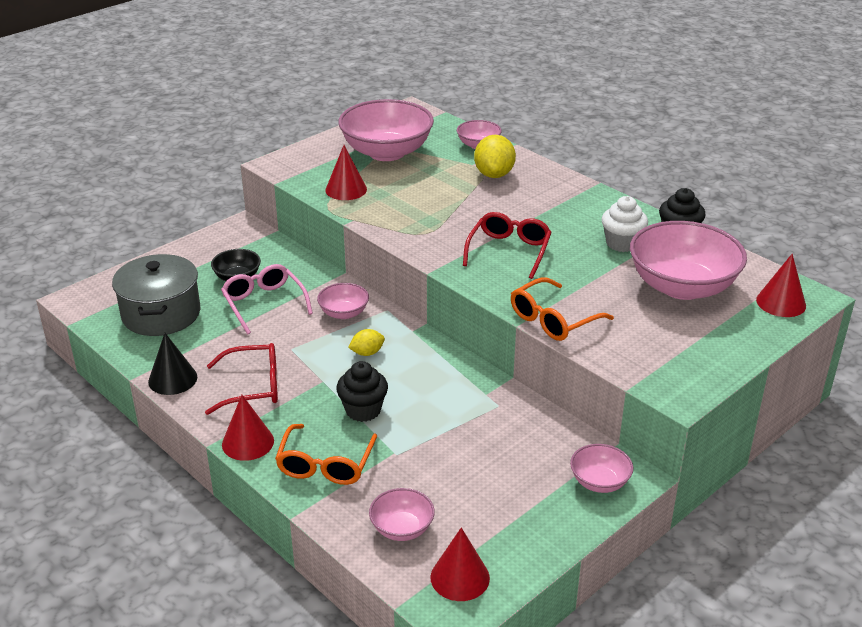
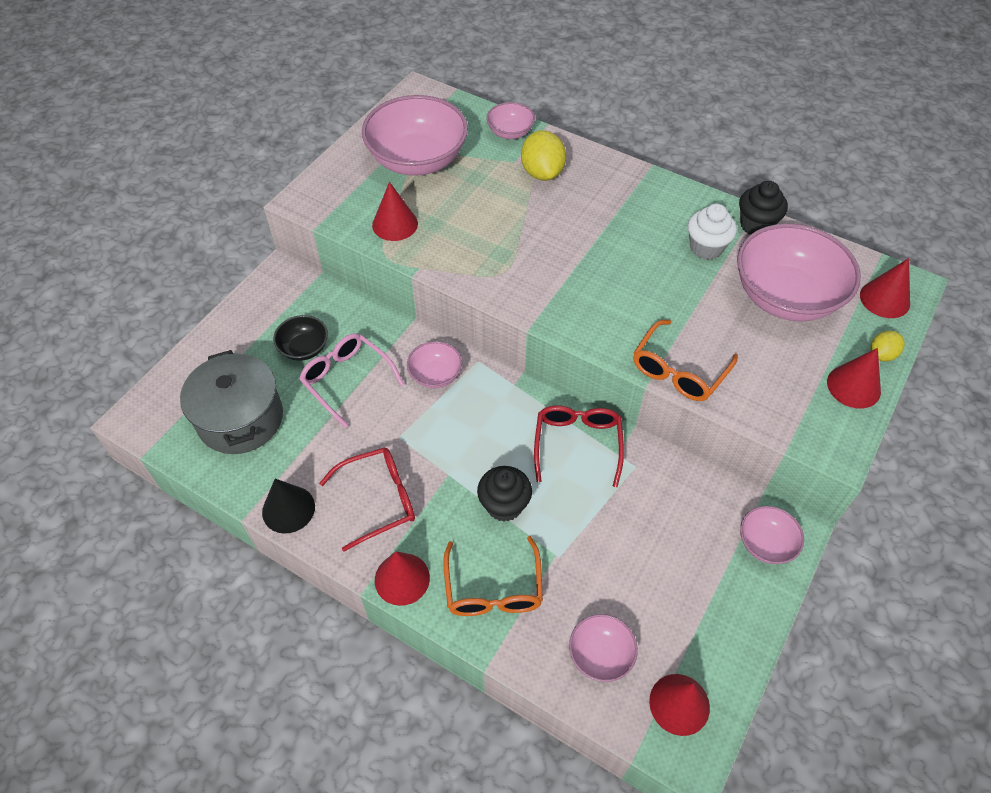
camera: 15 degrees left, 20 degrees up
yellow lemon [348,329,385,356] -> yellow lemon moved to [870,331,905,362]
red glasses [463,212,552,279] -> red glasses moved to [534,405,624,487]
none -> red cone [827,348,881,409]

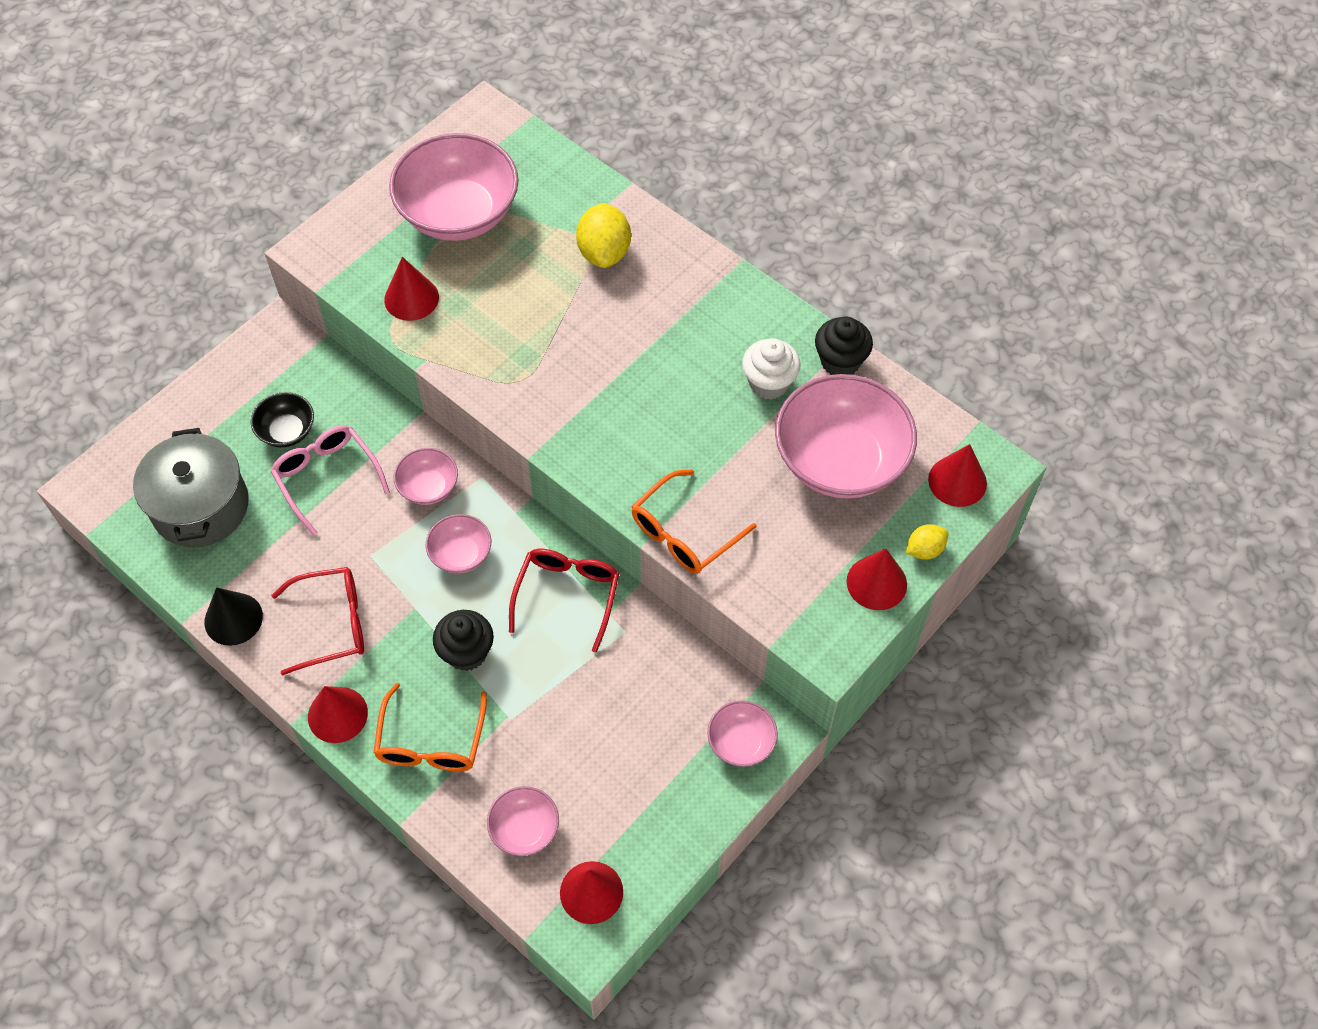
camera: 10 degrees right, 5 degrees up
pink bowl [486,102,535,139] -> pink bowl moved to [426,514,491,573]

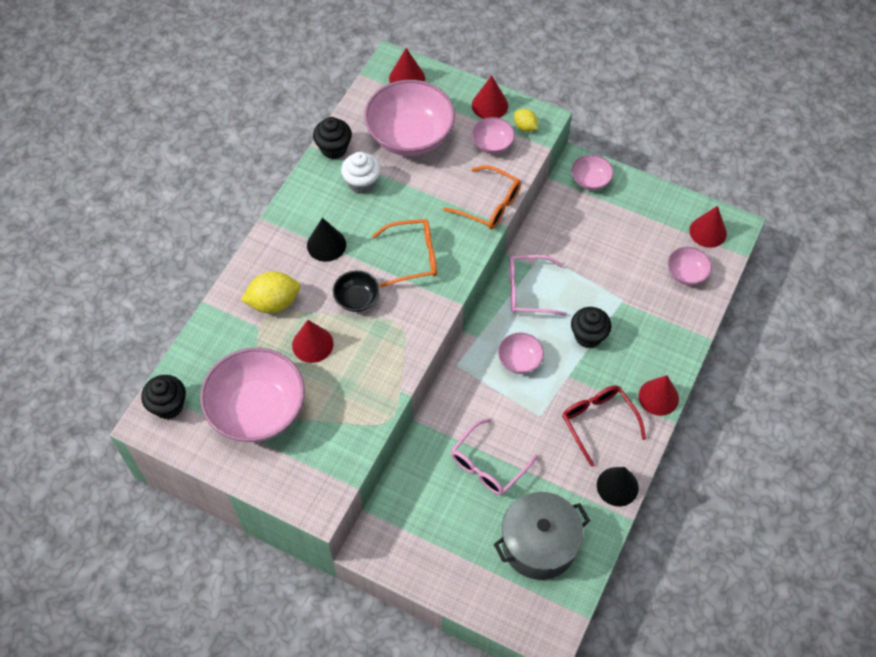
camera: 105 degrees left, 0 degrees up
black bowl [251,392,314,447] -> black bowl moved to [333,270,380,312]
orange glasses [373,683,487,772] -> orange glasses moved to [372,219,437,287]
red cone [384,257,439,321] -> red cone moved to [292,320,334,363]
pink bowl [394,448,458,505] -> pink bowl moved to [472,117,515,154]
red glasses [509,549,619,652] -> pink glasses [509,255,567,316]
yellow lemon [906,524,948,560] -> yellow lemon moved to [514,109,538,132]
none -> black cupcake [141,375,186,419]
none -> black cone [307,218,346,262]

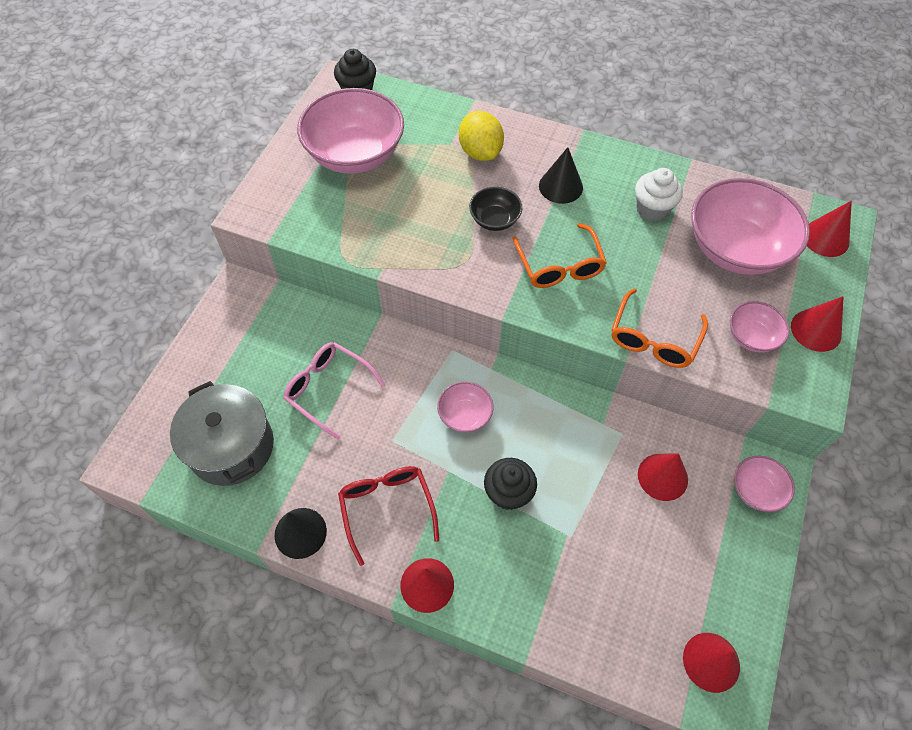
camera: 85 degrees right, 0 degrees up
red cone [292,320,334,363] -> red cone moved to [638,453,688,501]
black cupcake [313,117,352,159] -> none
pink glasses [509,255,567,316] -> none
yellow lemon [514,109,538,132] -> none
red glasses [562,385,646,467] -> red glasses turned 75 degrees counterclockwise [338,466,439,566]
pink bowl [668,247,712,285] -> none

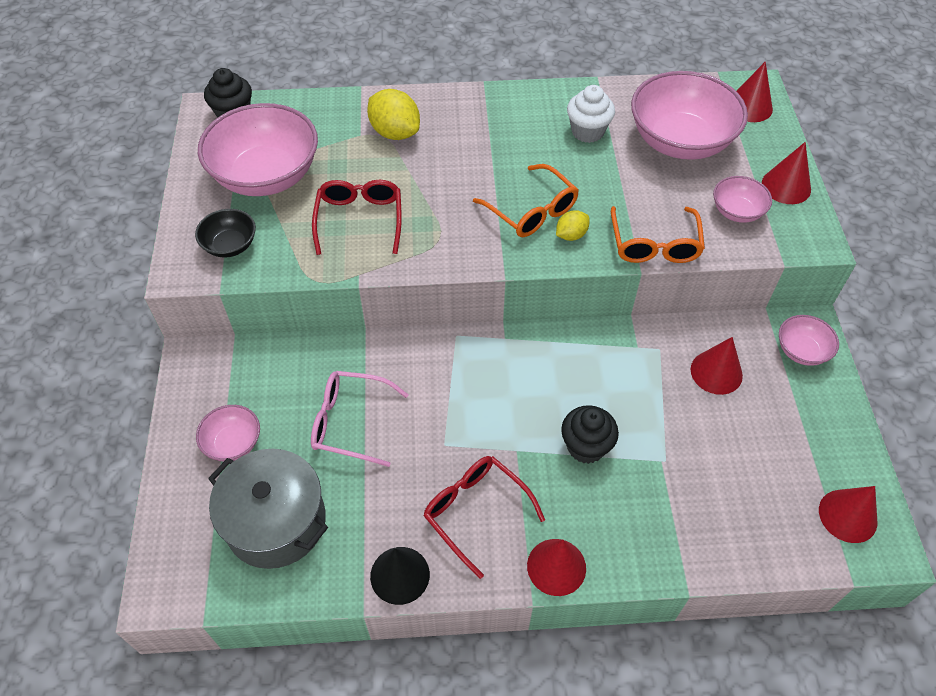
camera: 25 degrees left, 5 degrees down
pink bowl [437,382,493,433] -> pink bowl moved to [196,405,260,462]
black bowl [469,187,522,231] -> black bowl moved to [195,209,256,258]
black cone [539,147,583,204] -> none
none -> red glasses [312,180,402,255]
none -> yellow lemon [556,210,590,241]

